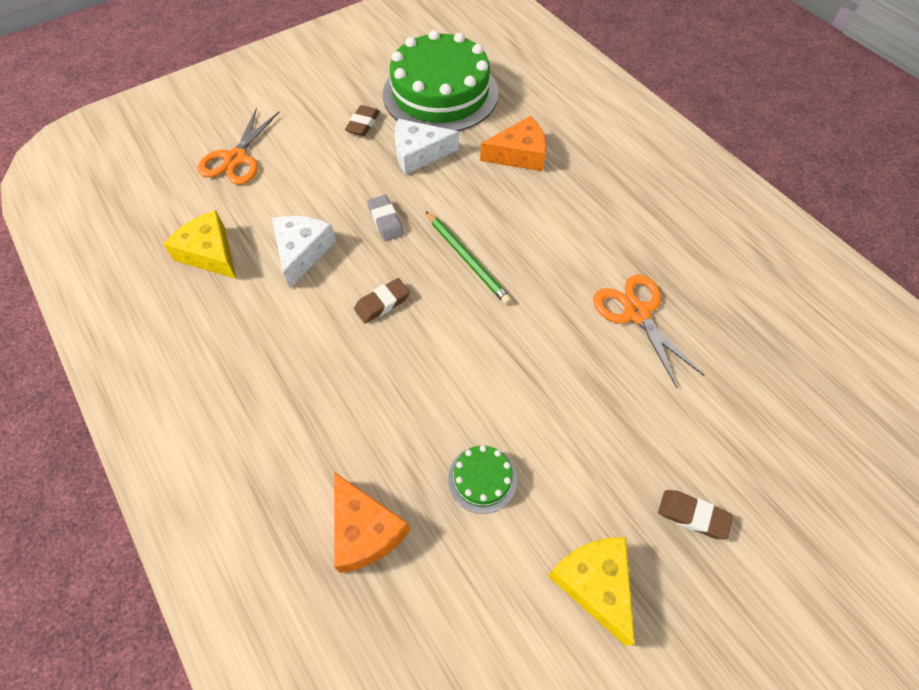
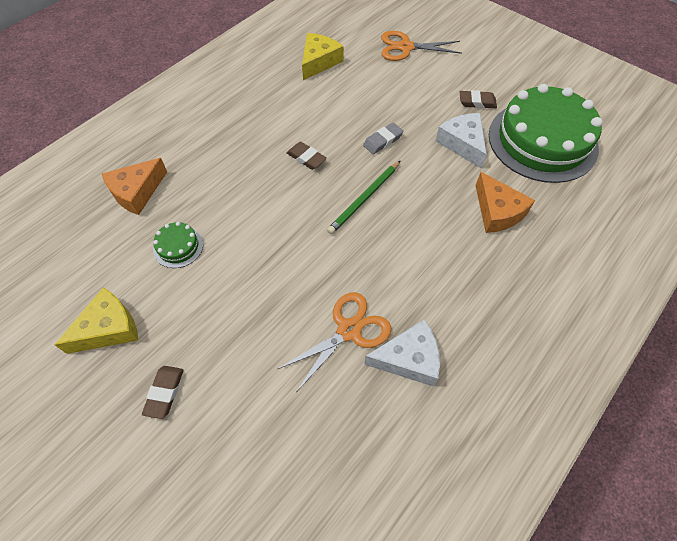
camera: 75 degrees right, 0 degrees up
white cheese [272,216,336,288] -> white cheese moved to [364,319,440,387]

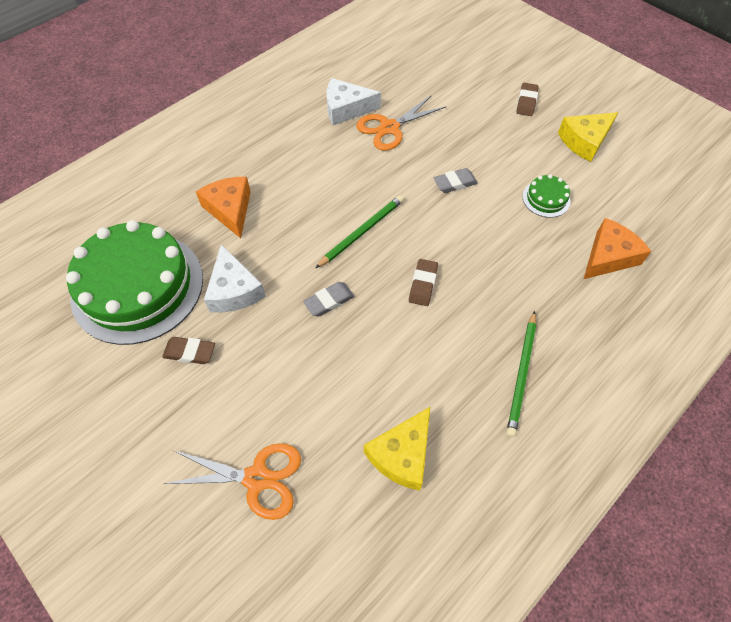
camera: 175 degrees left, 0 degrees up
brown eraser [287,142,327,170] -> brown eraser turned 60 degrees clockwise [409,259,438,306]
none -> grey eraser [433,168,478,193]
none -> green pencil [507,311,536,437]

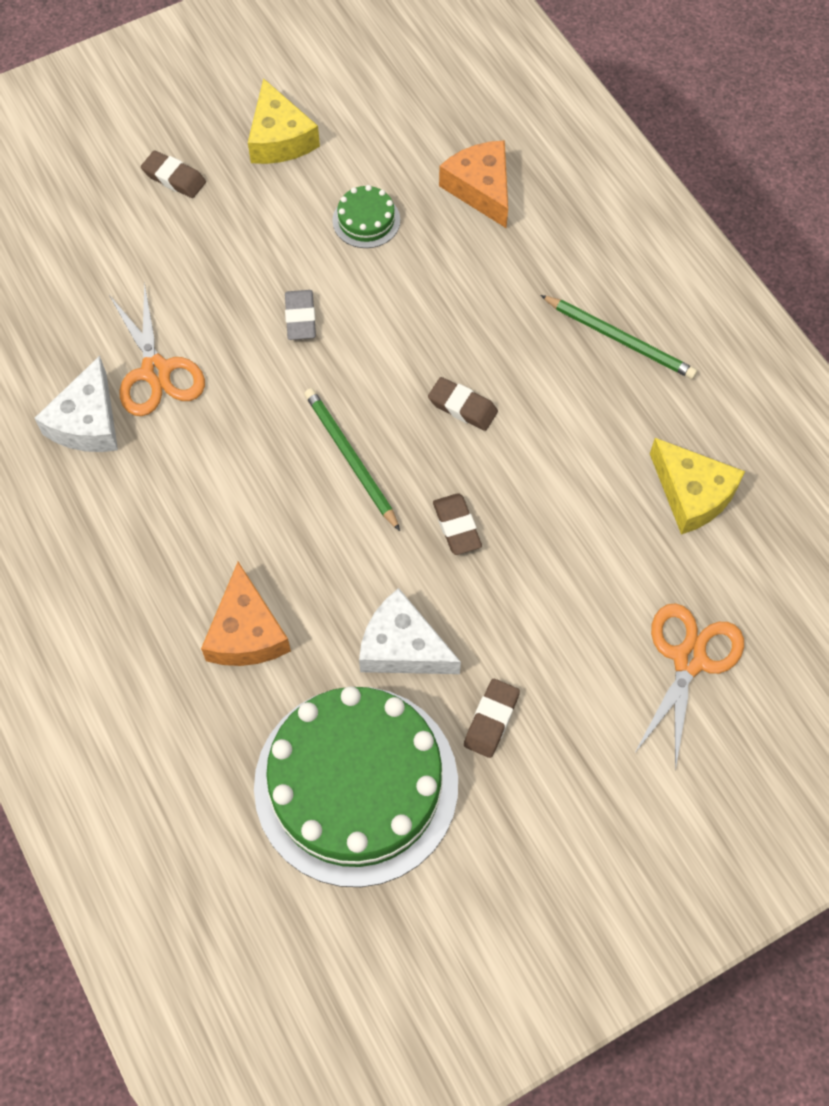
camera: 75 degrees left, 5 degrees up
orange cheese [196,177,251,238] -> orange cheese turned 90 degrees counterclockwise [201,562,291,666]
white cheese [204,244,266,313] -> white cheese turned 150 degrees counterclockwise [359,588,461,674]
grey eraser [303,282,355,316] -> brown eraser [433,493,482,555]

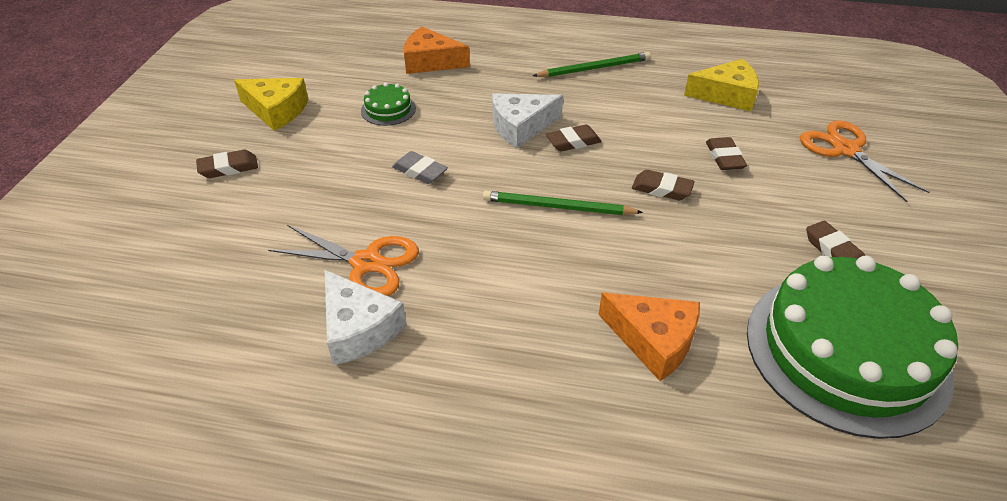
camera: 50 degrees left, 20 degrees down
white cheese [359,588,461,674] -> white cheese moved to [492,94,563,148]
none -> brown eraser [706,137,747,170]

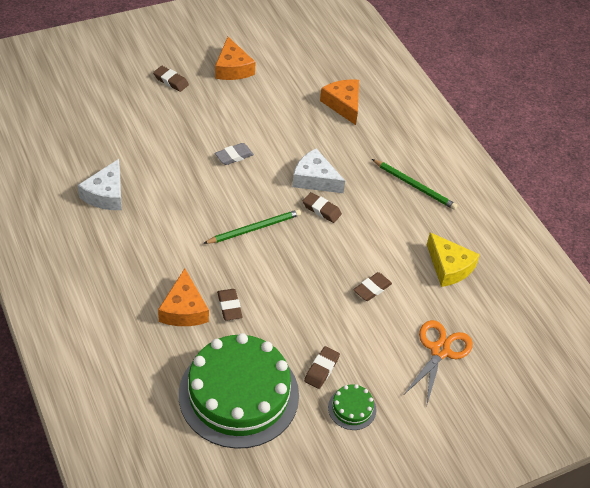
camera: 50 degrees right, 5 degrees up
yellow cheese [234,78,309,131] -> orange cheese [215,37,256,80]
orange scissors [268,225,419,296] -> none
green cake [361,83,416,126] -> green cake moved to [328,384,377,430]
grey eraser [392,151,448,184] -> grey eraser turned 60 degrees clockwise [215,143,254,165]
green pencil [483,191,643,215] -> green pencil turned 90 degrees clockwise [203,209,301,244]
brown eraser [632,170,695,200] -> brown eraser moved to [217,289,243,321]

